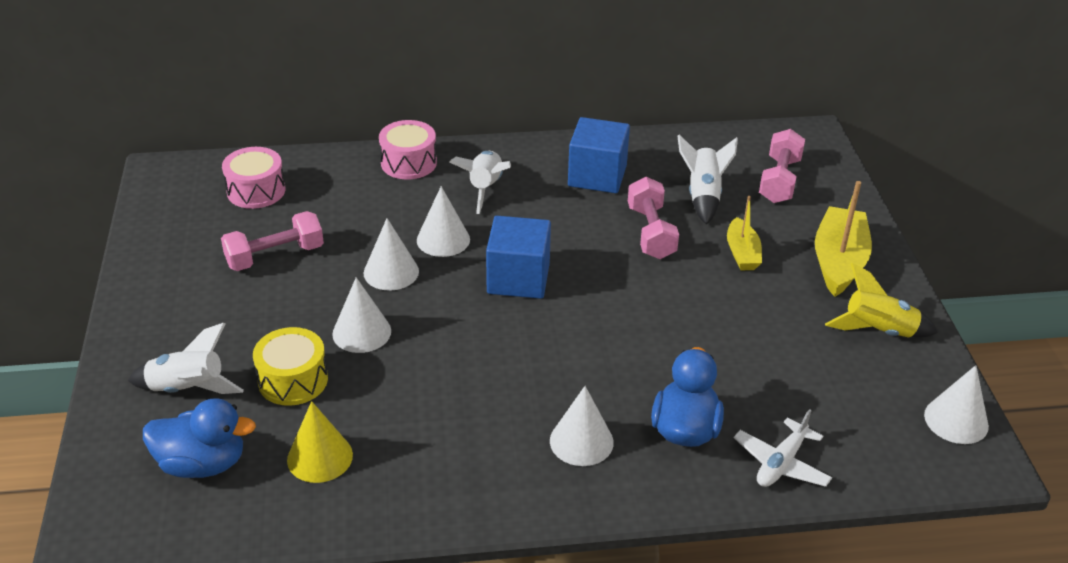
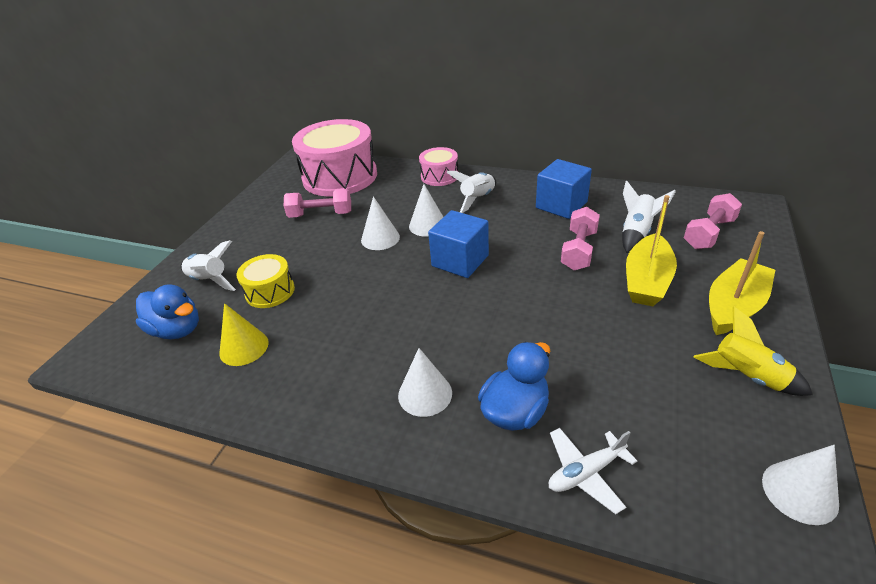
camera: 30 degrees right, 0 degrees up
pink drum [222,147,285,209] -> pink drum [292,119,377,196], size x2.02
white cone [332,277,391,353] -> none
yellow boat [727,196,762,270] -> yellow boat [626,195,677,306], size x1.66

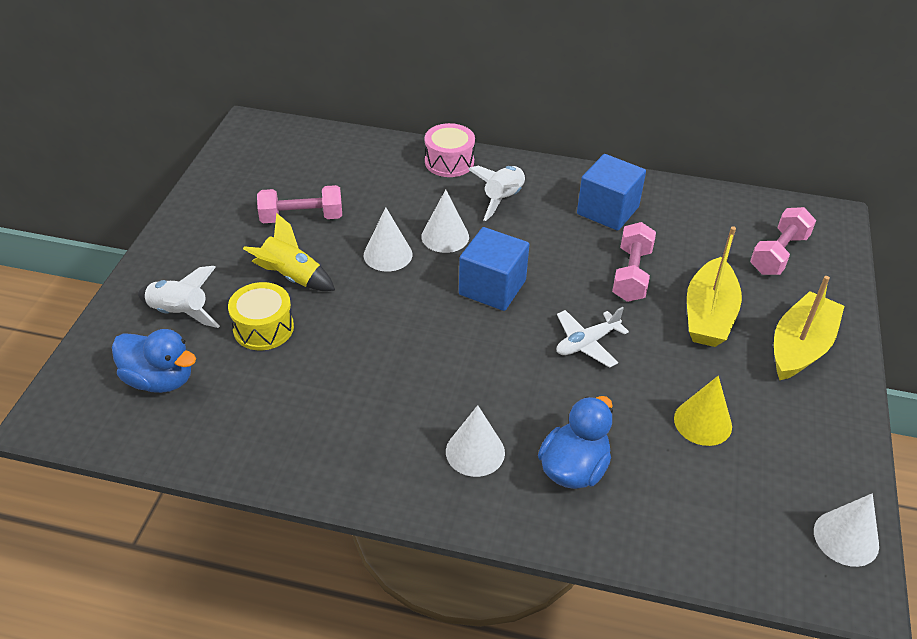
camera: 10 degrees left, 5 degrees up
yellow cone [220,303,269,366] -> yellow cone moved to [674,376,732,446]
pink drum [292,119,377,196] -> none
white plane [549,428,637,514] -> white plane moved to [557,307,629,368]
white rocket [622,181,676,253] -> none
yellow rocket [693,307,813,396] -> yellow rocket moved to [243,213,335,291]

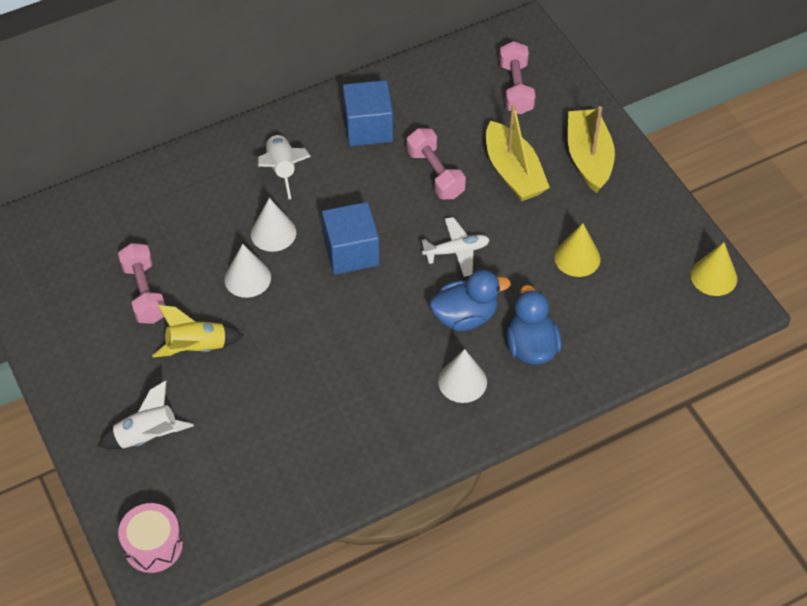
camera: 40 degrees left, 10 degrees up
blue duck [112,329,196,393] -> blue duck moved to [430,270,511,331]
yellow drum [228,282,294,350] -> none
pink dumbbell [257,185,342,223] -> pink dumbbell turned 60 degrees counterclockwise [118,243,165,324]
pink drum [425,123,475,177] -> pink drum moved to [118,503,183,573]
white plane [557,307,629,368] -> white plane turned 120 degrees counterclockwise [422,217,490,277]
white cone [814,493,879,567] -> yellow cone [690,242,737,296]

